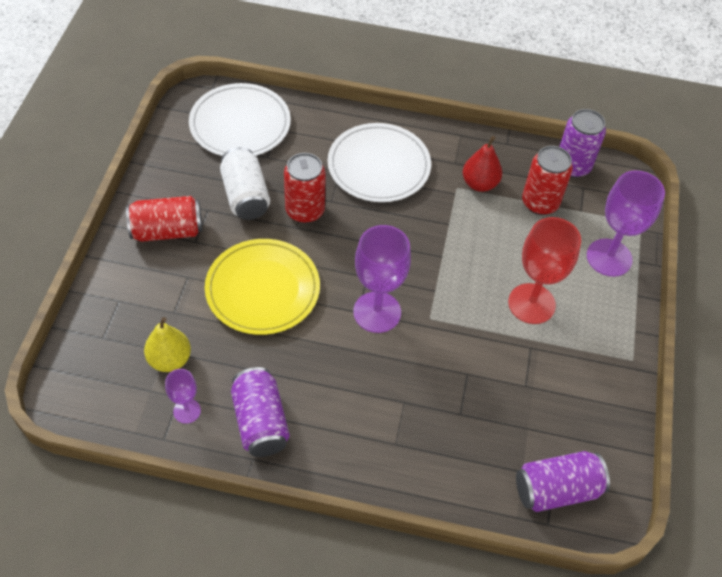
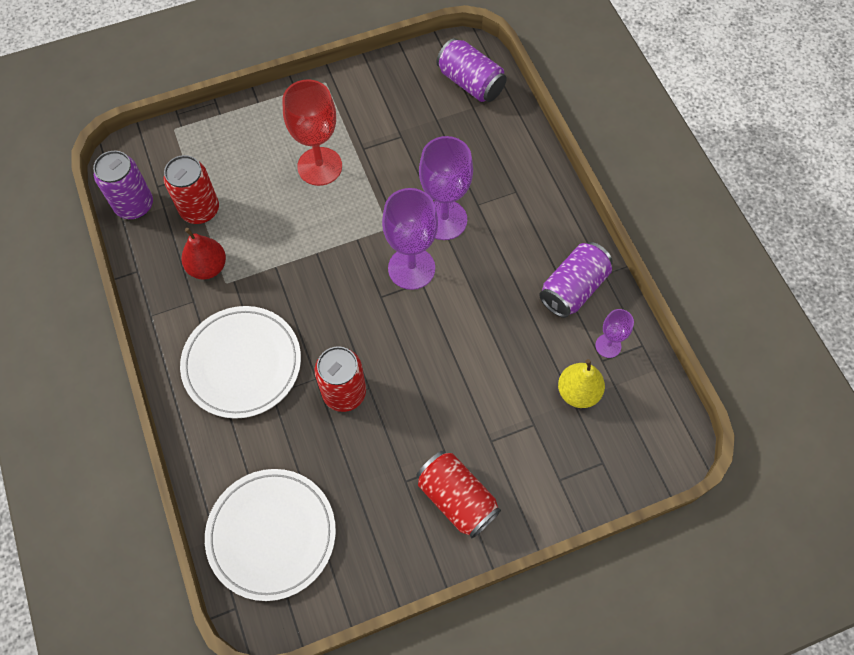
camera: 120 degrees left, 10 degrees up
yellow plate [205,239,320,335] -> none
white can [220,147,270,220] -> none
purple goblet [587,170,665,277] -> purple goblet moved to [419,136,473,240]

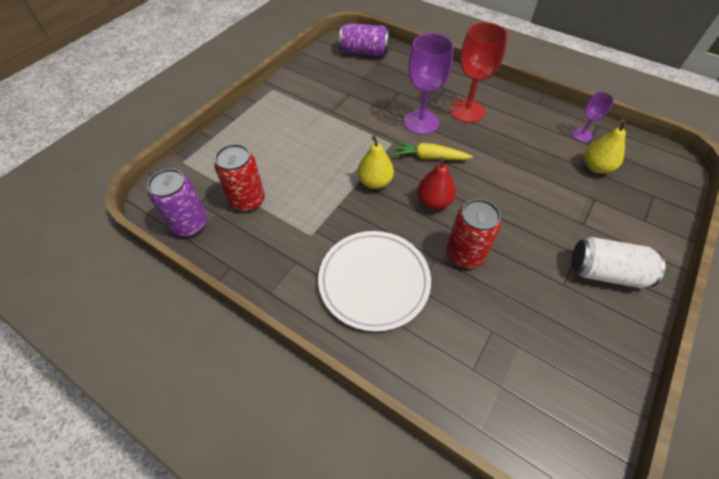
camera: 35 degrees left, 10 degrees down
red pear [181,228,226,280] -> red pear moved to [417,156,456,210]
white plate [205,469,336,601] -> none
red goblet [282,79,342,186] -> red goblet moved to [450,22,508,123]
purple goblet [382,188,438,290] -> yellow carrot [393,141,473,160]
red can [416,451,501,538] -> white can [572,237,665,288]
purple can [539,242,613,318] -> none
none -> yellow pear [357,135,394,189]

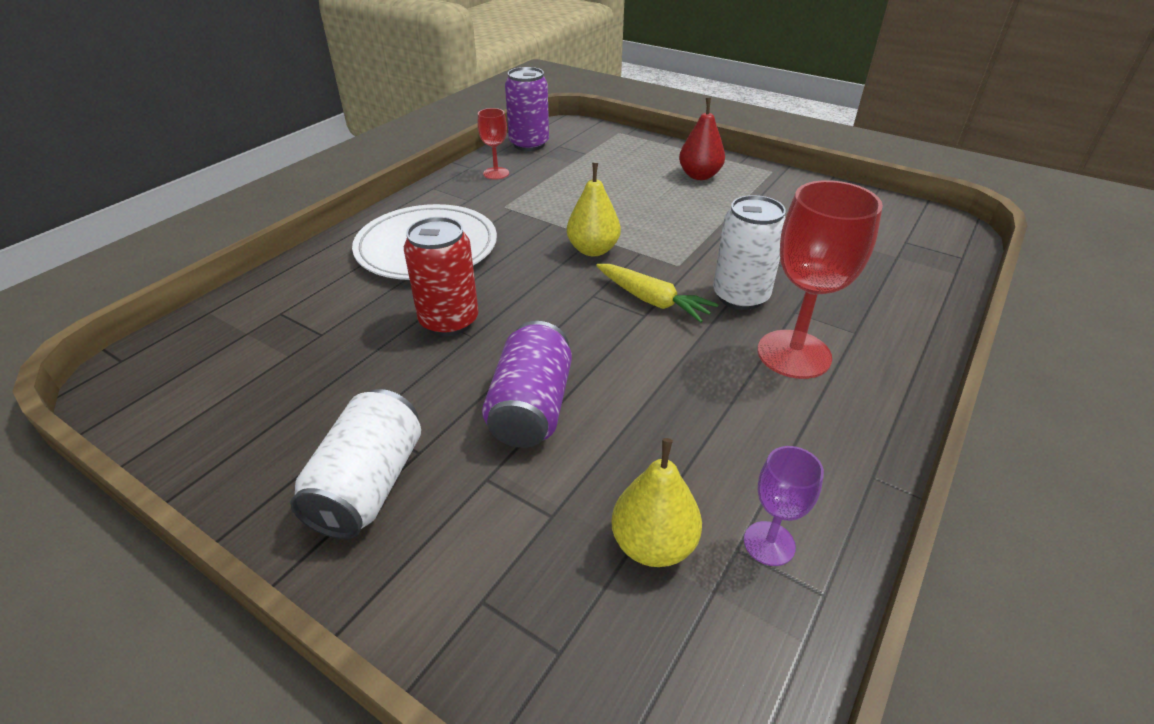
camera: 90 degrees right, 15 degrees down
red can [215,144,265,212] -> none
purple can [339,23,389,56] -> purple can moved to [482,321,572,448]
yellow carrot [393,141,473,160] -> yellow carrot turned 120 degrees clockwise [596,264,719,323]
purple goblet [404,33,454,135] -> white can [713,195,786,310]
red pear [417,156,456,210] -> red pear moved to [679,98,725,180]
none -> red goblet [477,108,509,179]

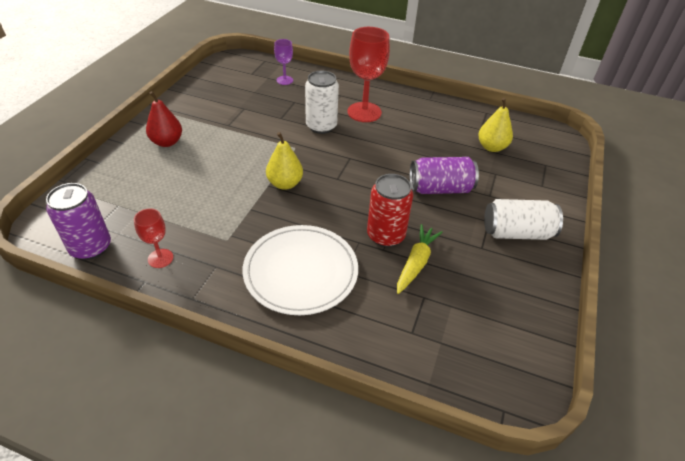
camera: 105 degrees left, 5 degrees up
yellow carrot [596,264,719,323] -> yellow carrot moved to [397,224,443,294]
purple goblet [744,446,824,566] -> purple goblet moved to [274,39,293,85]

